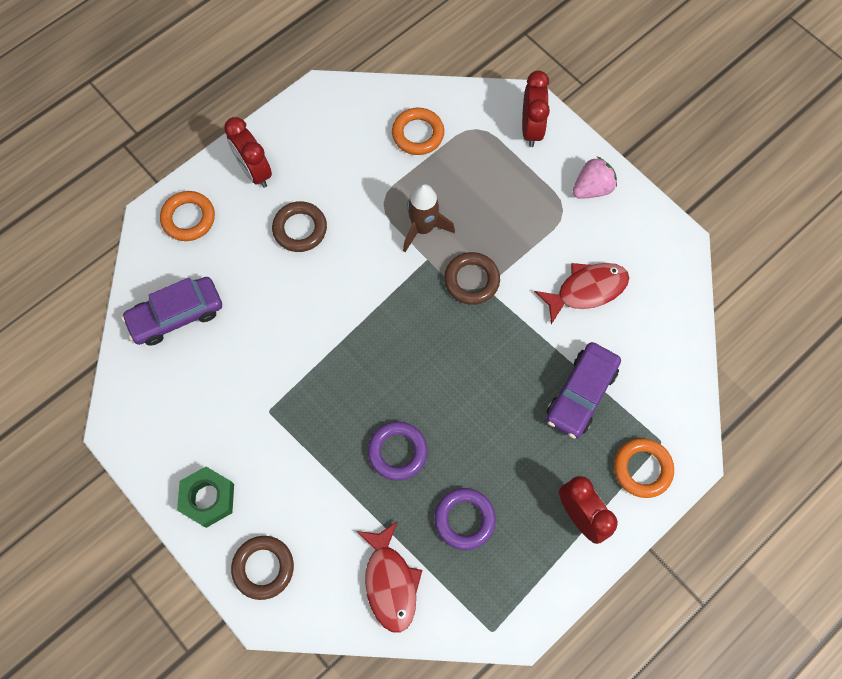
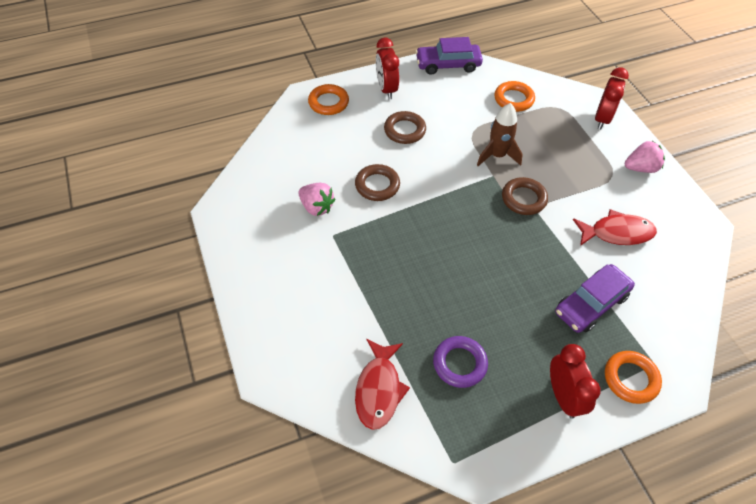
camera: 20 degrees right, 15 degrees down
purple car [121,277,222,346] -> purple car moved to [415,37,483,75]
green nut [177,467,234,528] -> none
brown ring [231,536,294,600] -> brown ring moved to [355,164,400,201]
purple ring [368,422,428,481] -> none
none -> pink strawberry [298,183,335,216]

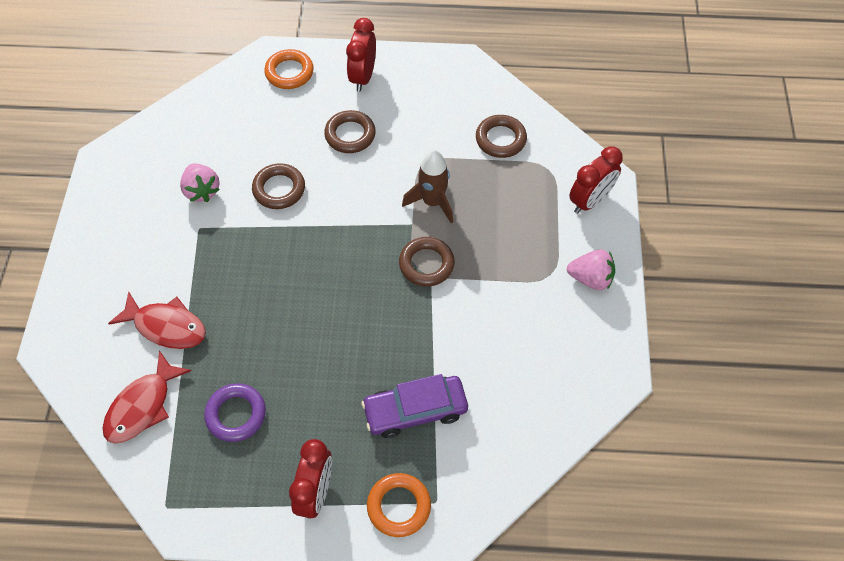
camera: 25 degrees right, 5 degrees up
purple car [415,37,483,75] -> none
orange ring [494,81,535,112] -> brown ring [476,115,527,158]
red fish [573,209,657,246] -> red fish moved to [108,291,206,349]

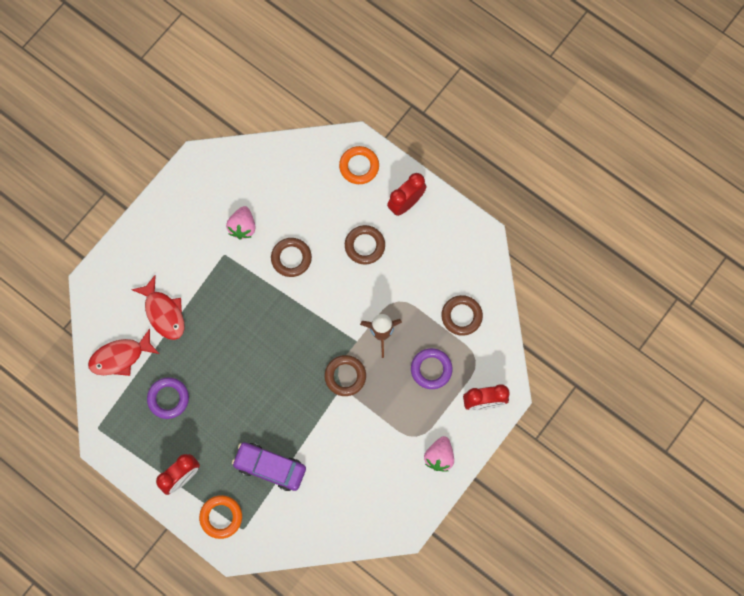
camera: 35 degrees right, 15 degrees up
pink strawberry [567,250,616,290] -> pink strawberry turned 60 degrees clockwise [424,436,454,472]
none -> purple ring [411,348,453,389]

